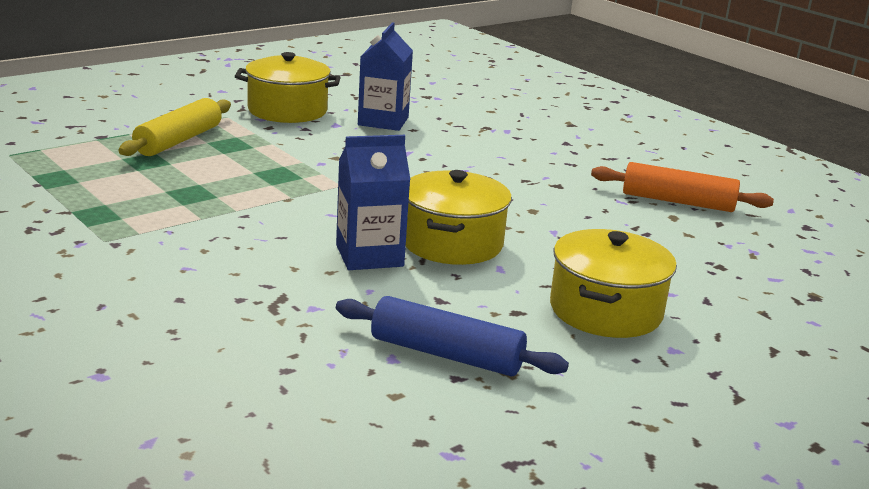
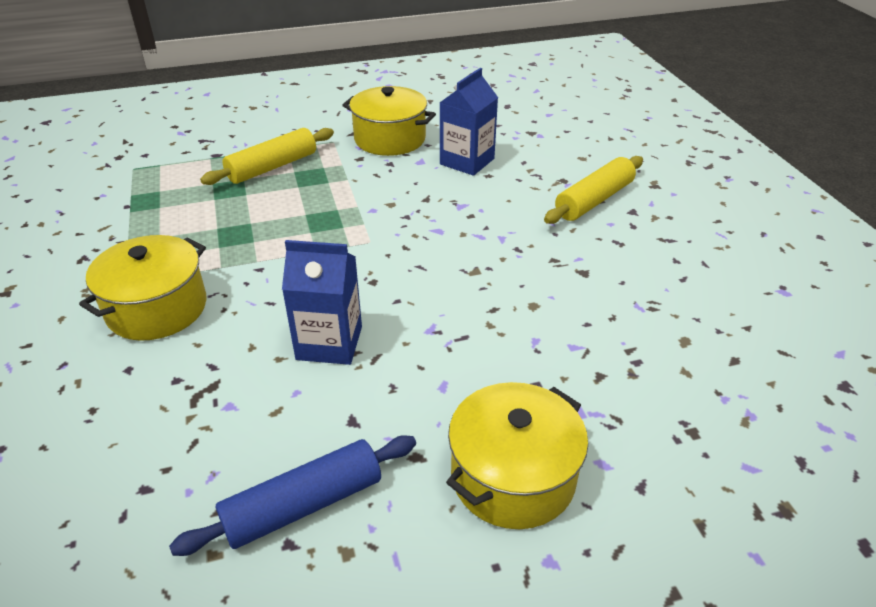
camera: 25 degrees right, 15 degrees up
blue rolling pin [336,296,569,376] -> blue rolling pin turned 75 degrees counterclockwise [169,435,416,556]
yellow pot [406,170,512,265] -> yellow pot moved to [79,235,207,341]
orange rolling pin [591,162,774,212] -> none
none -> yellow rolling pin [544,156,643,224]

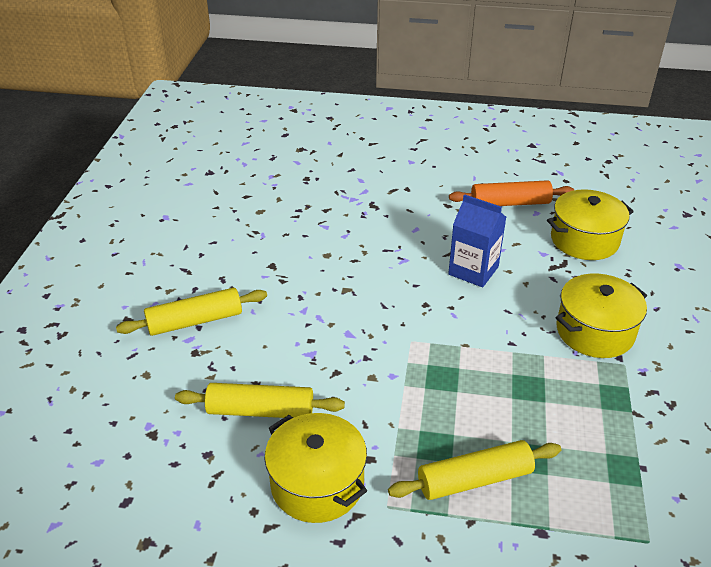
camera: 155 degrees left, 0 degrees up
blue rolling pin [169,435,416,556] -> orange rolling pin [449,180,574,206]
blue carton [440,68,498,176] -> yellow rolling pin [175,383,345,418]
yellow pot [446,382,588,529] -> yellow pot moved to [547,189,634,260]

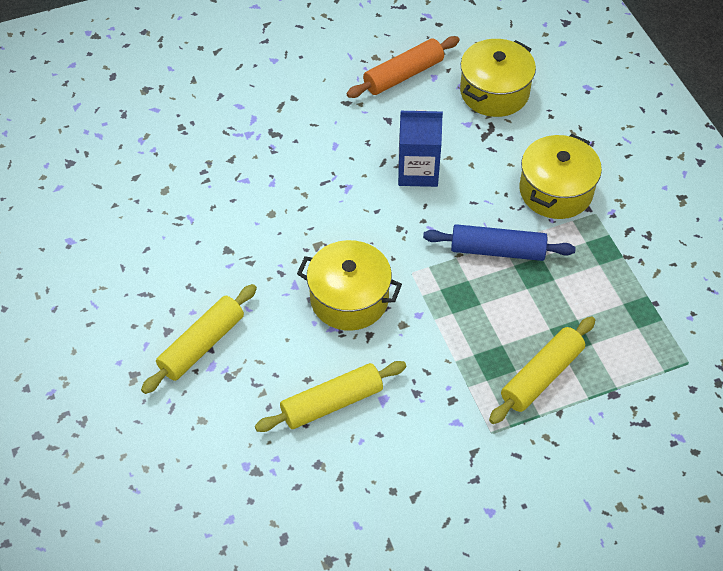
camera: 30 degrees left, 15 degrees up
yellow pot [265,413,367,523] -> yellow pot moved to [297,240,402,331]
none -> blue rolling pin [423,224,576,261]

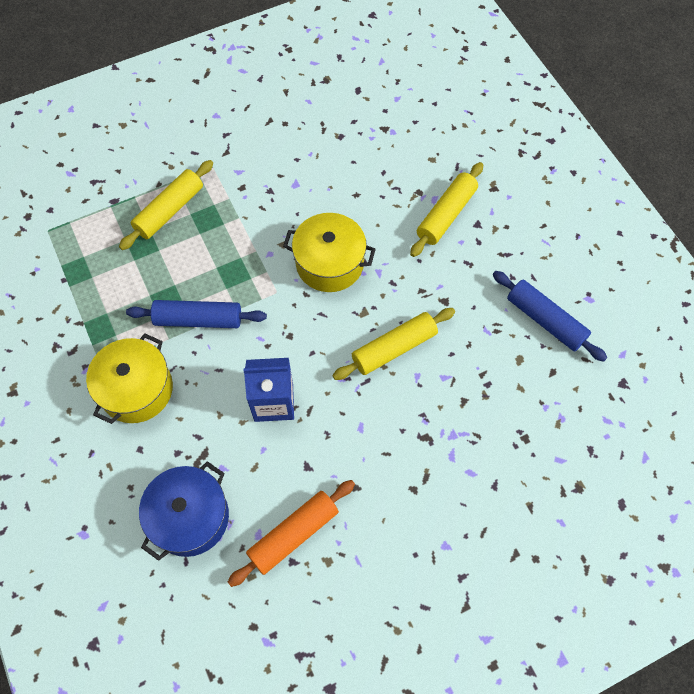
camera: 175 degrees right, 10 degrees up
yellow rolling pin [255,361,406,432] -> yellow rolling pin moved to [333,308,455,380]
yellow pot [460,39,536,117] -> blue pot [139,461,229,561]
none -> blue rolling pin [493,271,608,362]

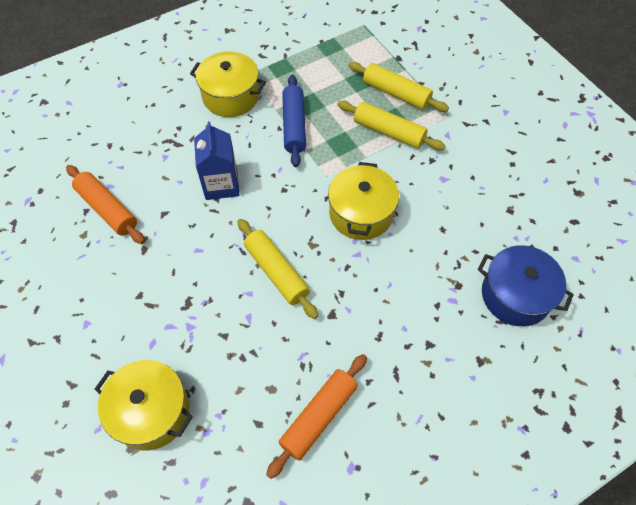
camera: 85 degrees right, 5 degrees down
blue pot [139,461,229,561] -> blue pot moved to [478,245,574,326]
yellow rolling pin [410,162,483,257] -> yellow rolling pin moved to [337,101,445,150]
blue rolling pin [493,271,608,362] -> orange rolling pin [266,354,367,479]
none -> yellow pot [95,360,192,451]

